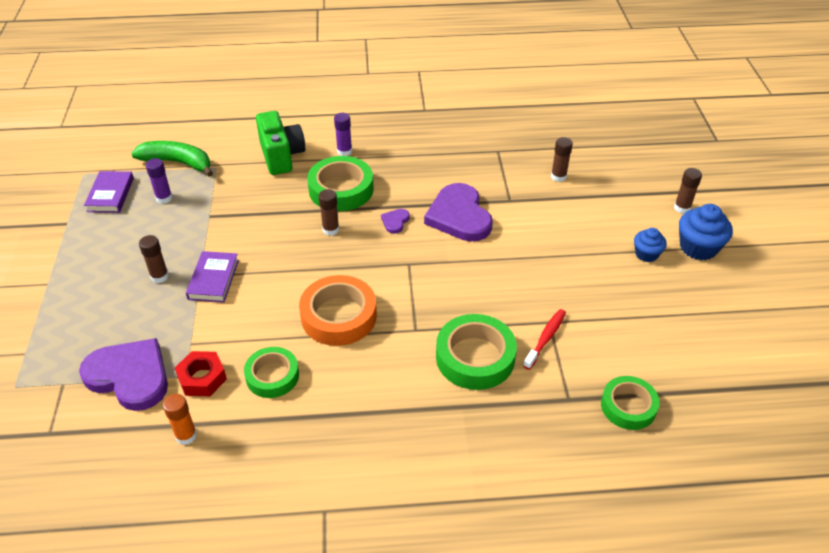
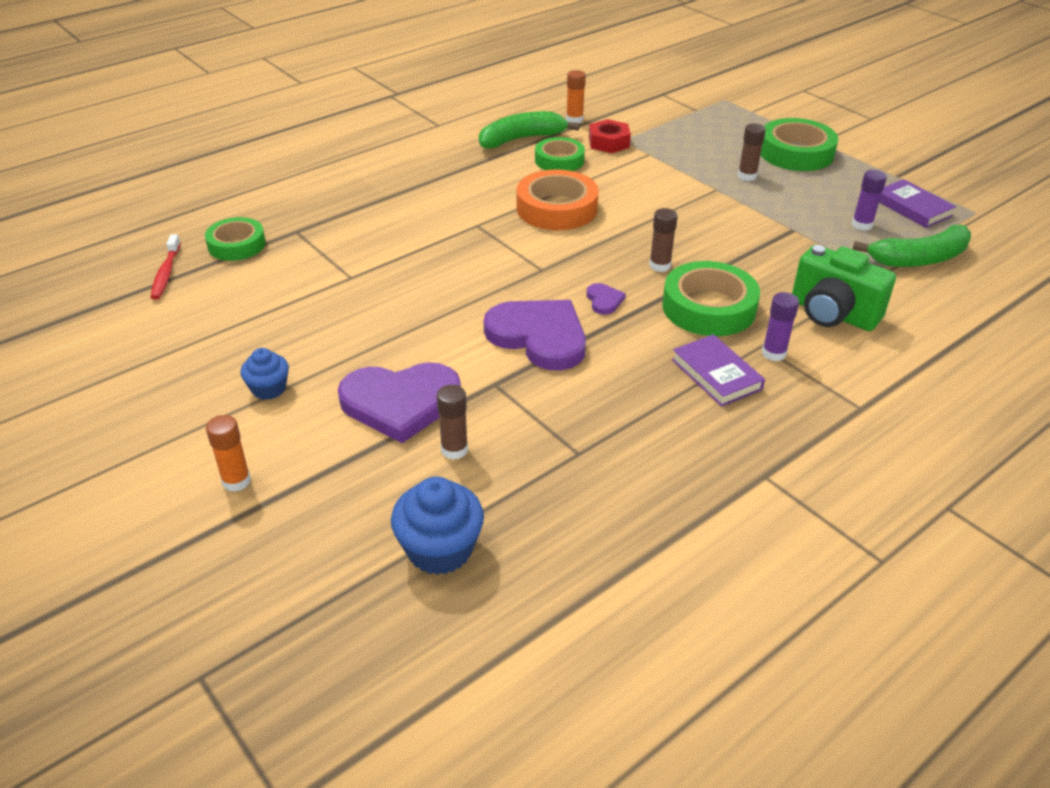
camera: 145 degrees right, 5 degrees down
purple heart [79,338,168,411] -> purple heart moved to [338,362,461,443]
purple book [186,251,239,303] -> purple book moved to [672,334,765,407]
green tape [436,314,517,390] -> green tape moved to [761,118,838,171]
red toothbrush [523,309,566,370] -> red toothbrush moved to [150,234,181,300]
brown glue stick [674,168,702,214] -> orange glue stick [206,415,251,492]
blue cupcake [679,204,733,260] -> blue cupcake moved to [391,477,484,575]
none -> green banana [479,111,580,148]

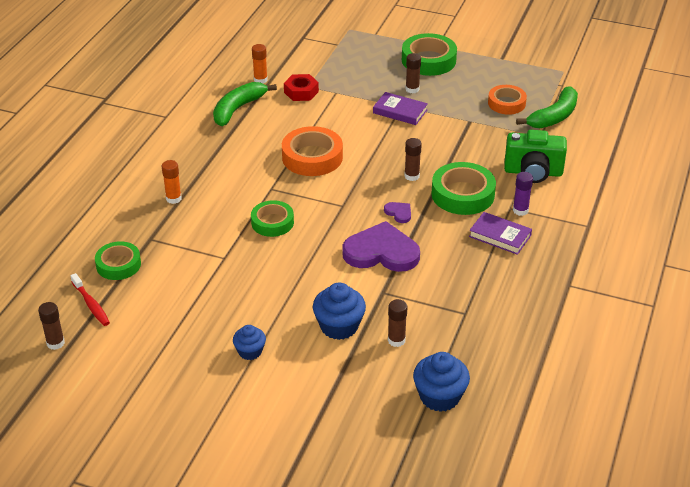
camera: 30 degrees left, 0 degrees up
orange glue stick [206,415,251,492] -> orange glue stick moved to [162,160,182,204]
purple heart [338,362,461,443] -> blue cupcake [313,283,366,340]
green tape [535,137,585,171] -> green tape moved to [251,200,294,237]
purple glue stick [852,170,887,231] -> orange tape [488,85,527,115]
purple book [879,179,956,228] -> purple book moved to [373,92,428,125]
none -> brown glue stick [38,302,65,350]

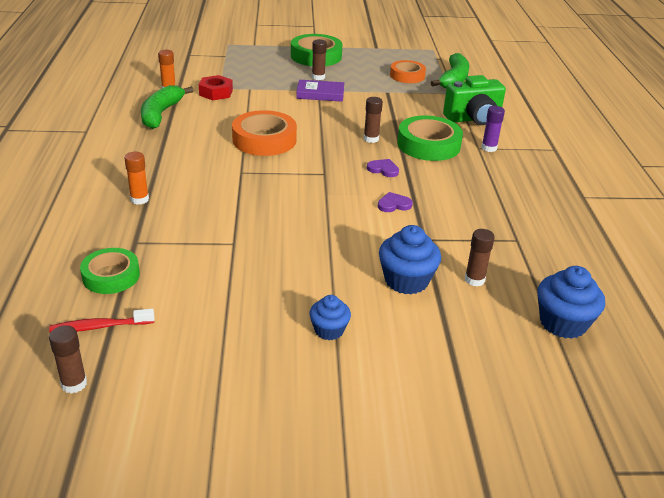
camera: 25 degrees left, 5 degrees down
red toothbrush [71,273,110,326] -> red toothbrush turned 135 degrees clockwise [49,309,155,333]
green tape [251,200,294,237] -> none
purple heart [342,221,420,272] -> purple heart [378,192,413,212], size x0.43
purple book [469,212,532,255] -> none

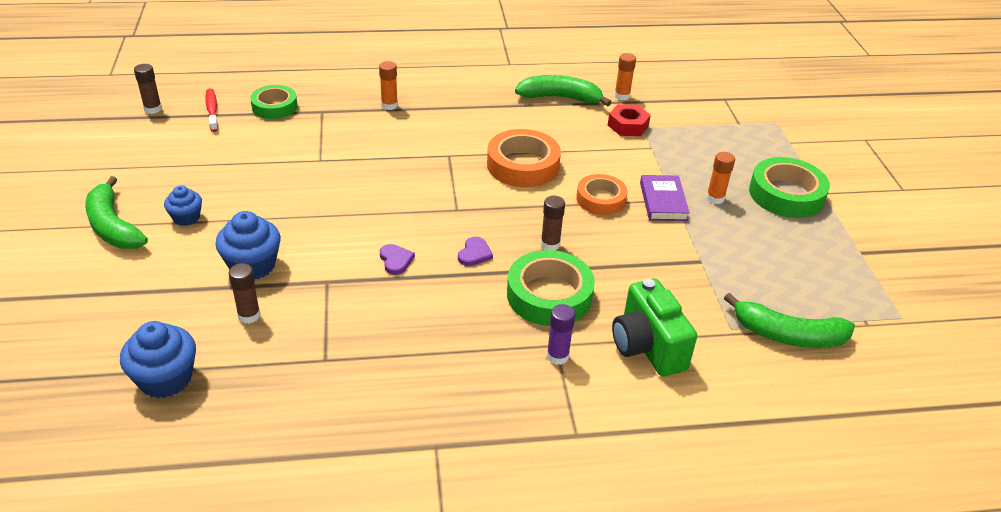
camera: 85 degrees right, 5 degrees up
brown glue stick [312,39,327,80] -> orange glue stick [706,152,735,204]
orange tape [390,60,426,83] -> orange tape moved to [576,174,628,215]
none -> green banana [85,176,148,249]

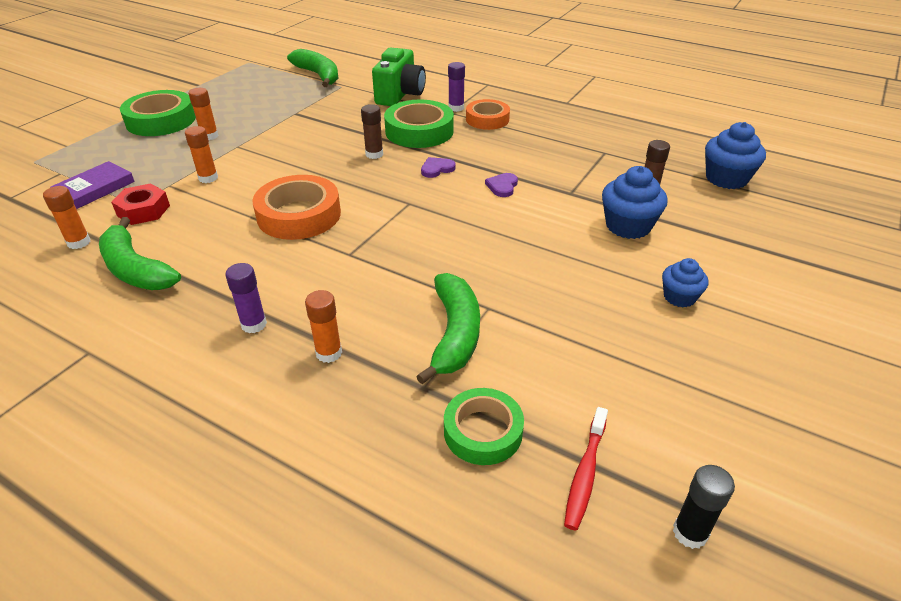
camera: 140 degrees left, 0 degrees up
green banana [85,176,148,249] -> green banana moved to [416,273,480,384]
brown glue stick [134,64,162,114] -> black glue stick [673,465,735,549]
orange tape [576,174,628,215] -> orange tape moved to [466,99,510,130]
purple book [640,175,690,221] -> purple book moved to [50,161,135,209]
none -> orange glue stick [185,126,218,183]
none -> purple glue stick [225,263,267,333]

